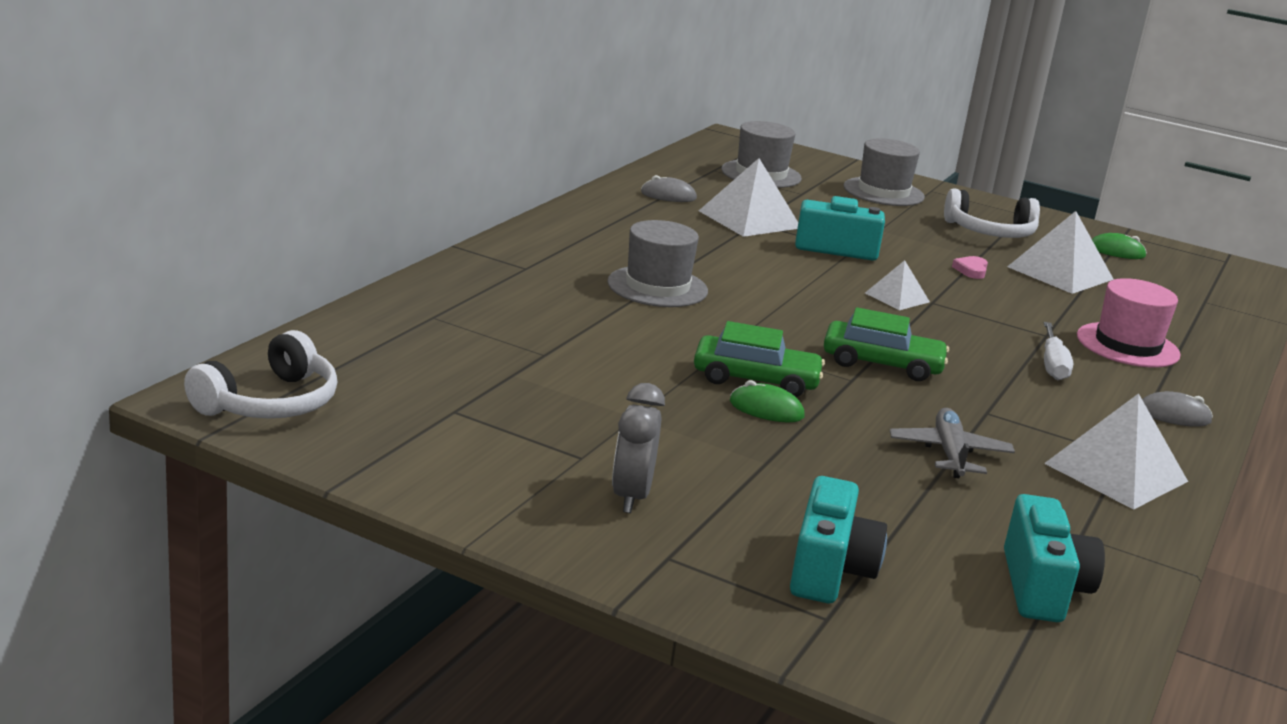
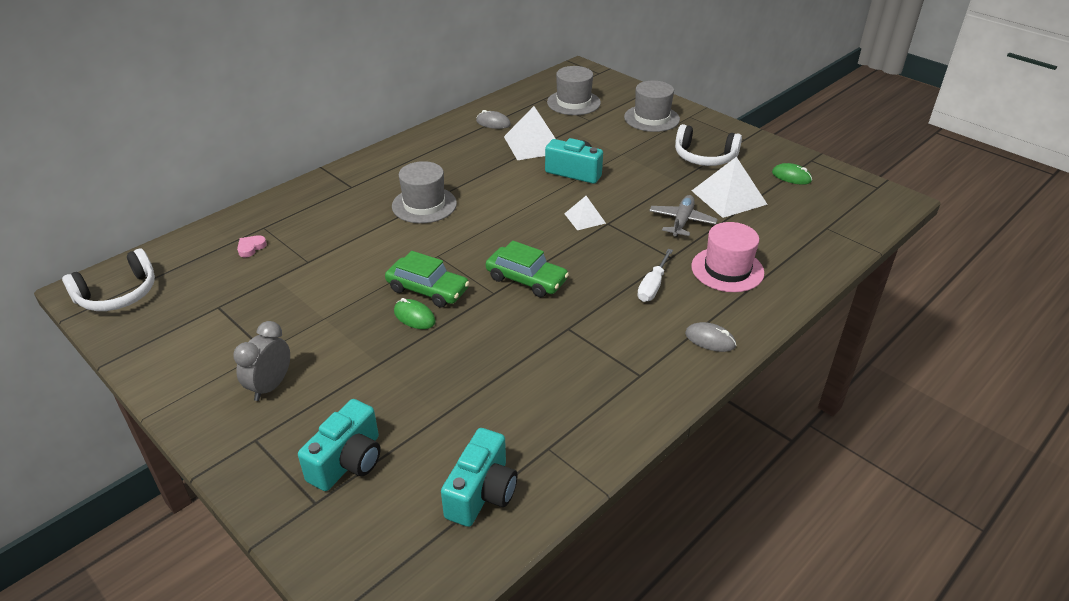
camera: 20 degrees right, 15 degrees up
grey plane [890,408,1015,478] -> grey plane moved to [649,195,718,237]
pink heart [952,256,988,279] -> pink heart moved to [237,235,267,257]
white pyramid [1044,393,1188,510] -> none

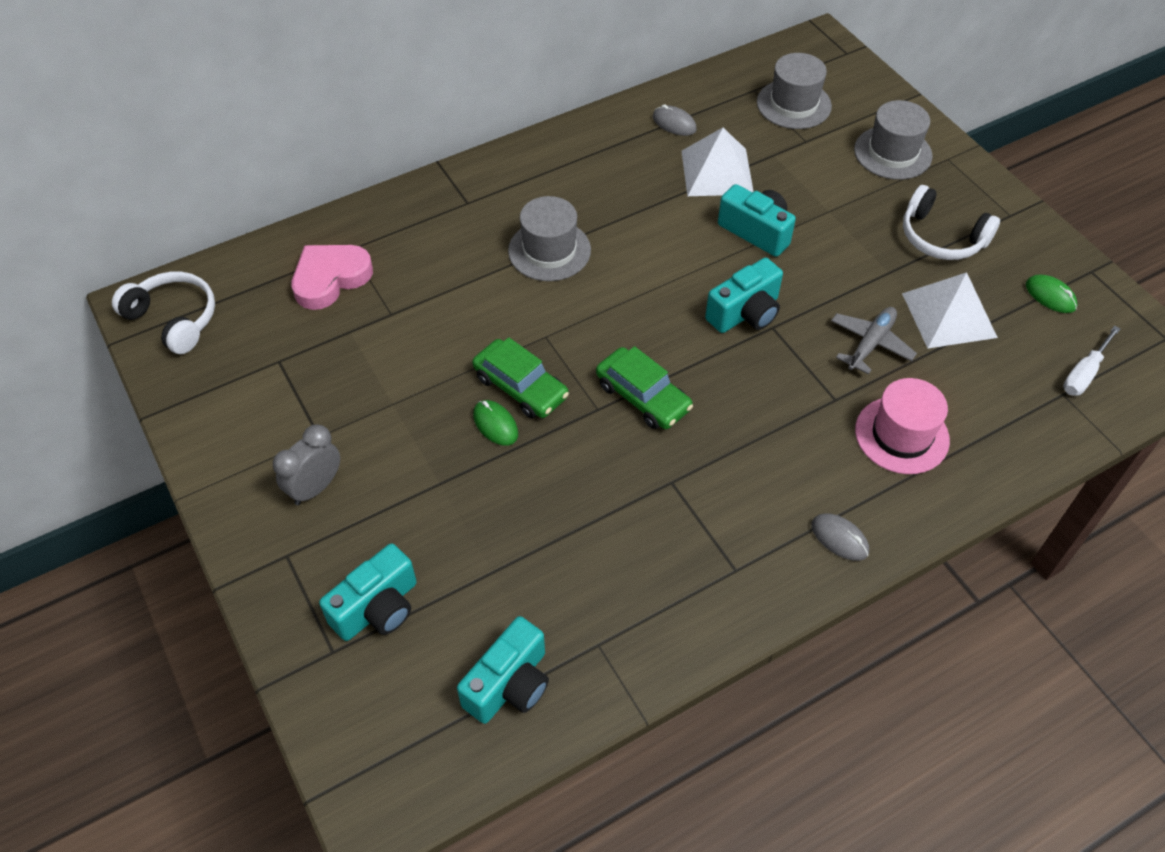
camera: 15 degrees right, 15 degrees up
white headphones [62,249,155,311] -> white headphones turned 120 degrees counterclockwise [112,272,215,354]
pink heart [237,235,267,257] -> pink heart [292,245,373,310], size x2.26
white pyramid [564,196,606,230] -> turquoise camera [705,258,783,333]
white screwdriver [637,249,673,302] -> white screwdriver moved to [1063,326,1120,396]

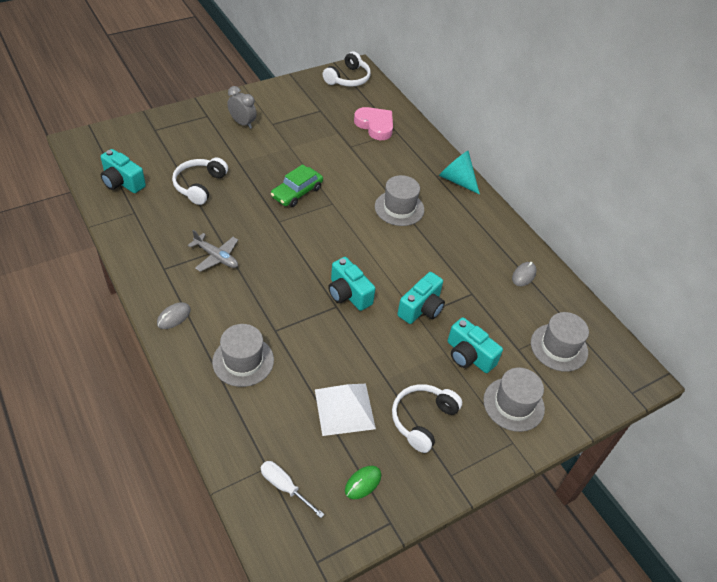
camera: 85 degrees right, 5 degrees down
turquoise camera [319,543,417,641] -> turquoise camera moved to [448,317,503,373]
green mouse [473,400,518,446] -> none
green car [596,346,693,429] -> none
white pyramid [681,128,754,196] -> none
grey plane [831,307,917,374] -> grey plane moved to [188,230,238,272]
pink hat [855,378,950,474] -> grey hat [212,324,274,387]
none -> white headphones [172,158,228,205]
none -> turquoise cone [439,151,480,195]

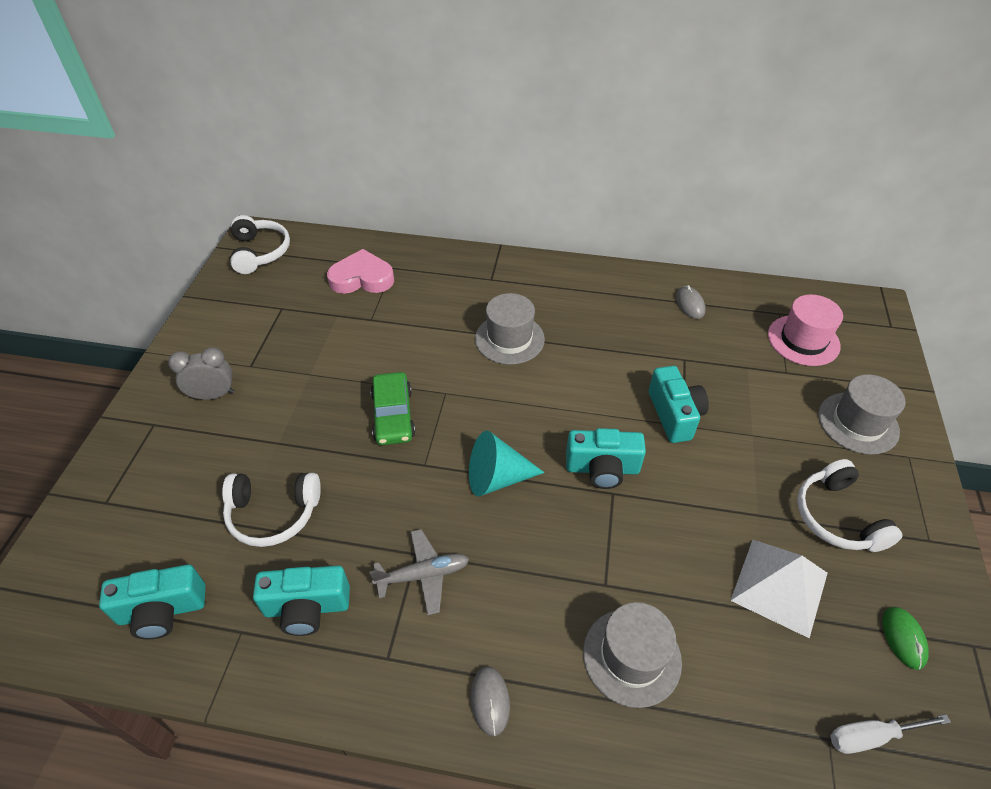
camera: 45 degrees left, 0 degrees up
white headphones [172,158,228,205] -> white headphones turned 60 degrees counterclockwise [222,473,321,547]
turquoise cone [439,151,480,195] -> turquoise cone moved to [469,431,545,497]
turquoise camera [448,317,503,373] -> turquoise camera moved to [253,565,350,636]
grey hat [531,312,589,372] -> pink hat [768,295,843,366]

